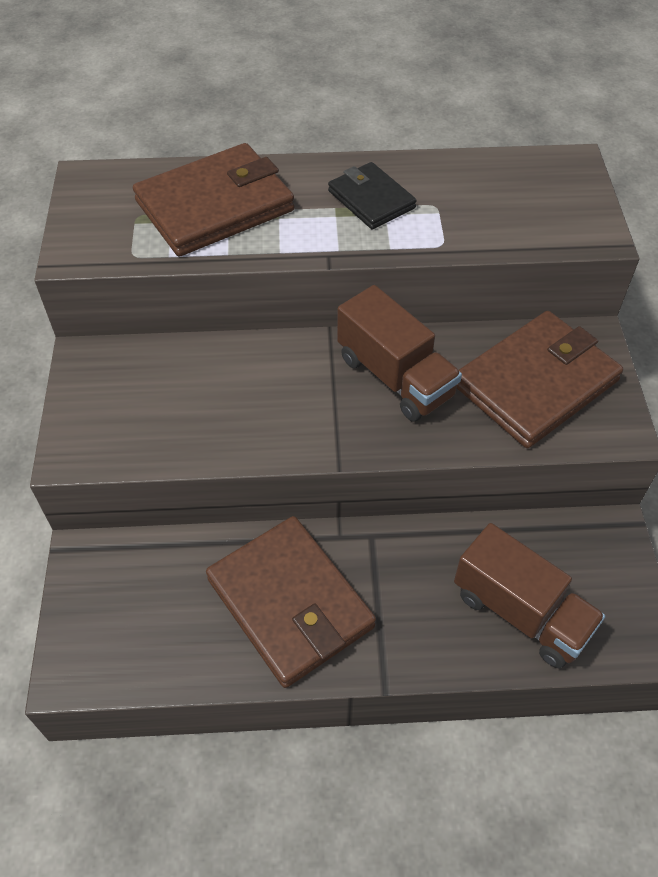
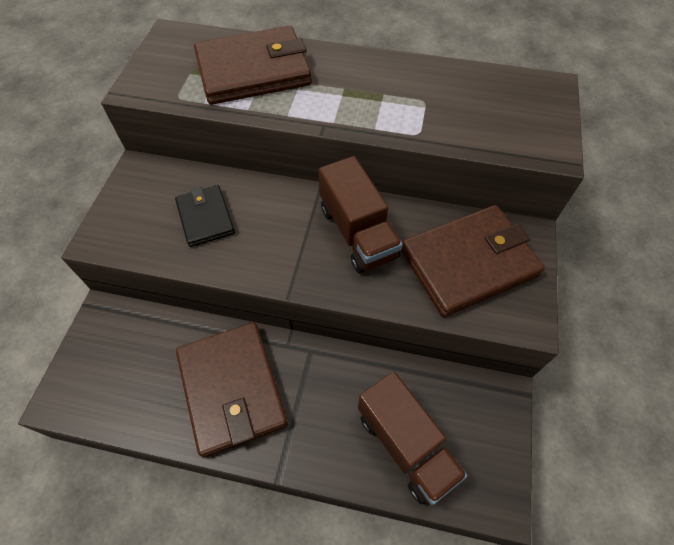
camera: 15 degrees right, 5 degrees up
black wallet [328,162,417,230] -> black wallet moved to [175,185,235,247]

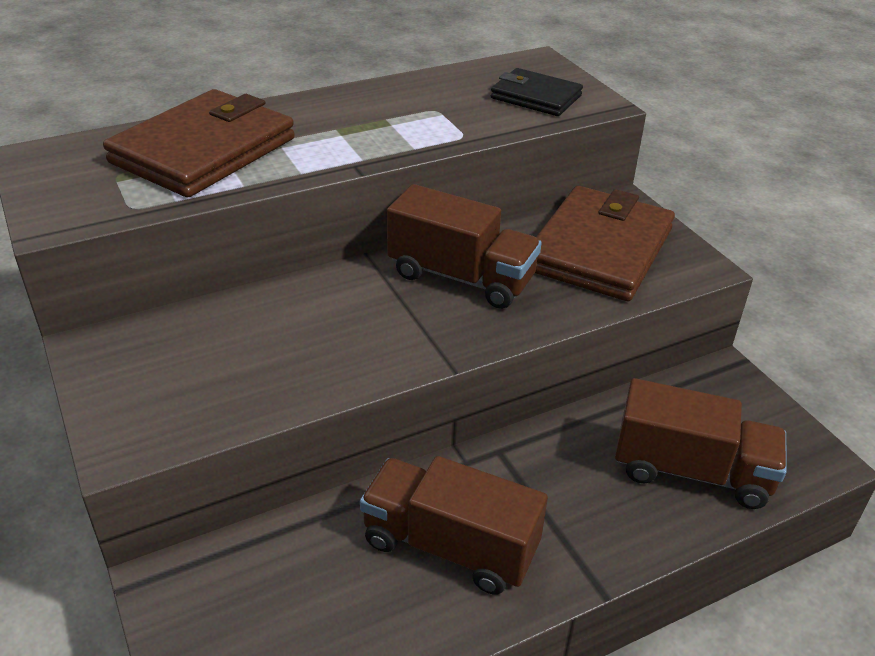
camera: 40 degrees left, 20 degrees down
black wallet [175,185,235,247] -> black wallet moved to [491,68,583,116]
brown wallet [176,322,288,458] -> brown truck [360,456,548,594]

